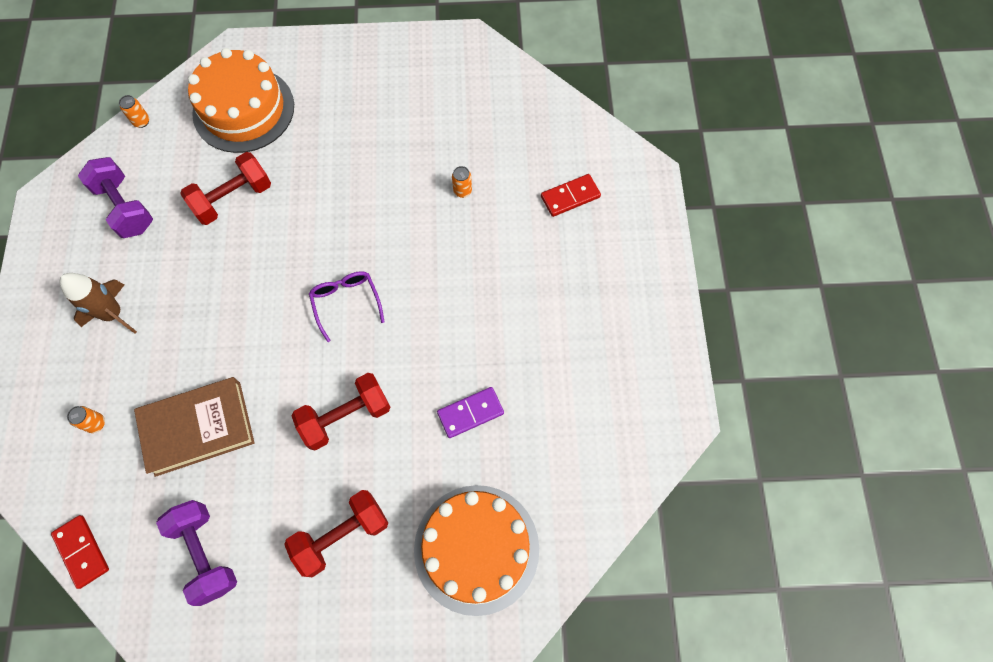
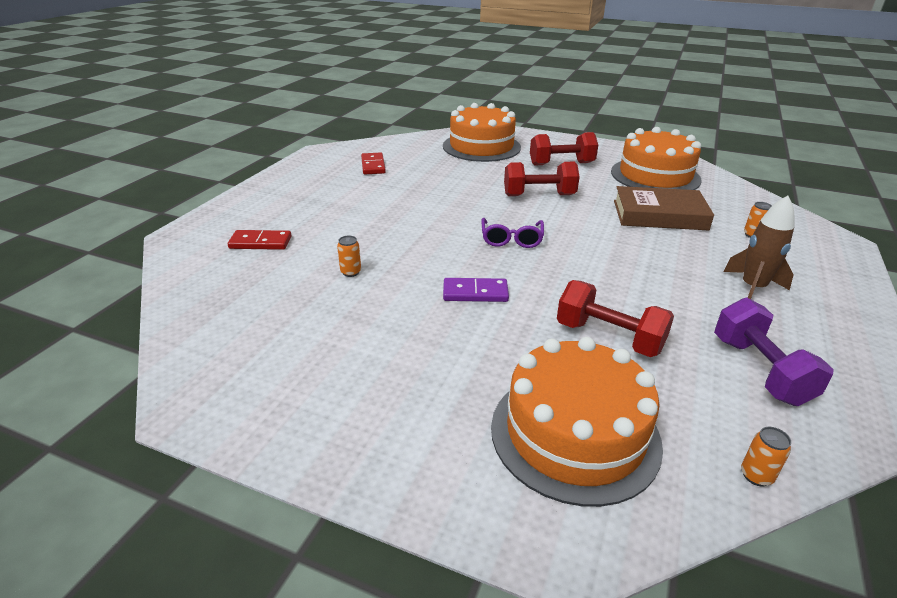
camera: 155 degrees left, 35 degrees down
red domino [51,515,109,589] -> red domino moved to [361,152,386,174]
purple dumbbell [156,500,237,606] -> orange cake [611,127,702,190]
red dumbbell [180,152,271,225] -> red dumbbell turned 45 degrees clockwise [557,280,674,357]
purple domino [437,387,504,438] -> purple domino moved to [443,278,509,302]

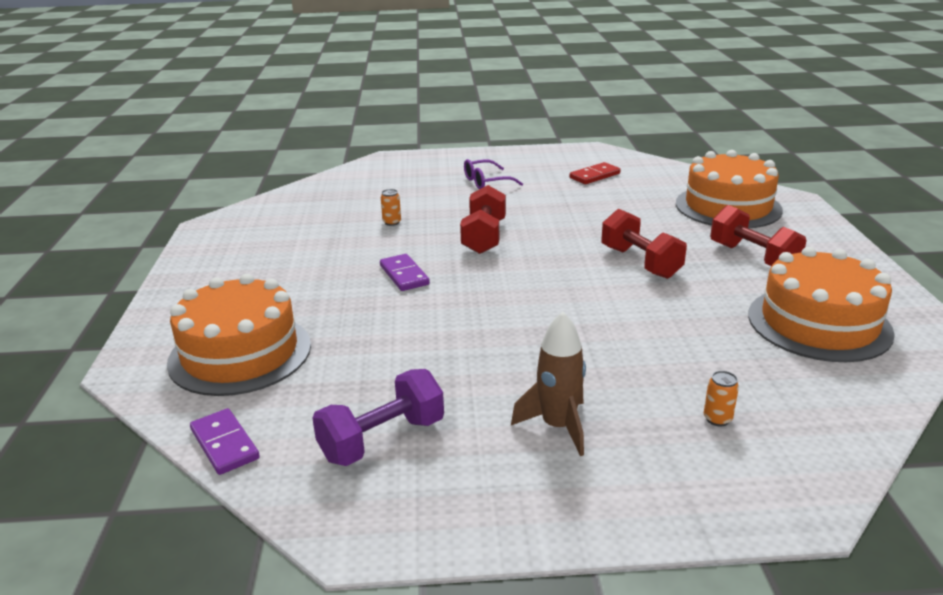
camera: 65 degrees right, 5 degrees down
red domino [228,230,291,250] -> none
purple glasses [481,218,544,248] -> purple glasses moved to [464,159,523,189]
red dumbbell [557,280,674,357] -> red dumbbell moved to [460,185,506,254]
brown book [614,186,714,230] -> none
orange can [741,427,791,487] -> purple domino [190,408,260,475]

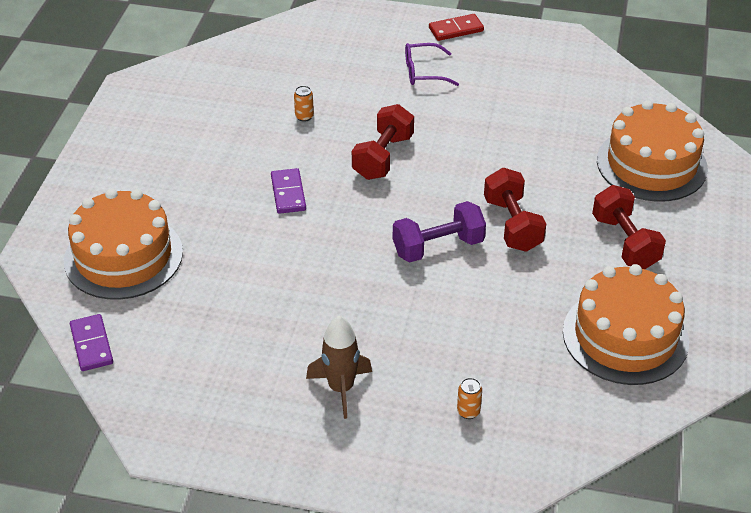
camera: 15 degrees right, 15 degrees up
purple dumbbell [312,369,444,466] -> purple dumbbell moved to [393,201,486,262]
red domino [570,162,621,184] -> red domino moved to [429,14,484,41]

